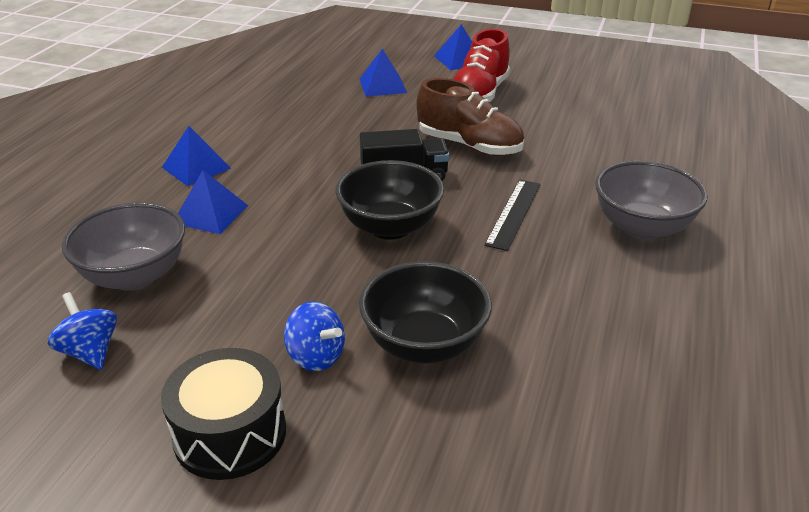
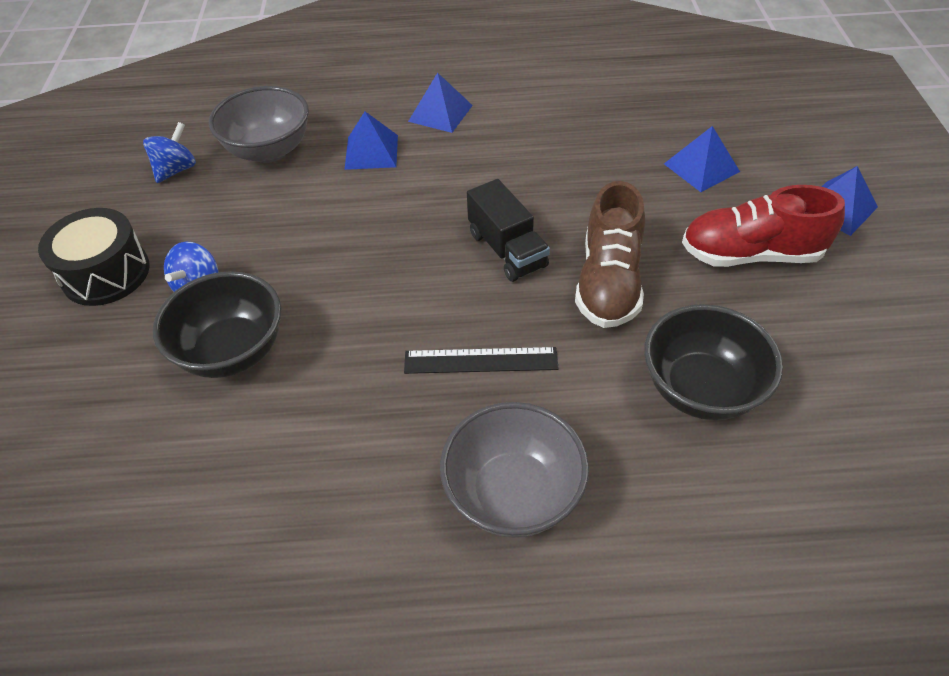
camera: 70 degrees right, 15 degrees up
black bowl [335,160,444,240] -> black bowl moved to [644,304,783,420]

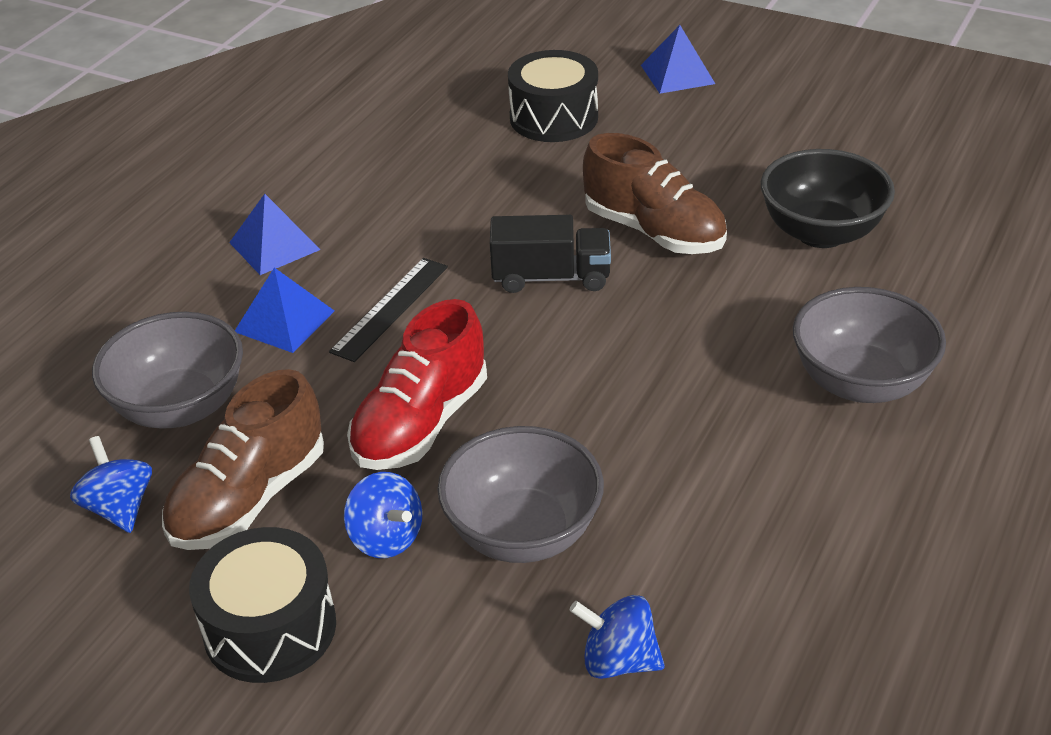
camera: 60 degrees left, 10 degrees down
black bowl [153,271,281,378] -> grey bowl [437,426,604,563]
black ruler [404,347,559,374] -> black ruler moved to [329,258,448,362]
blue pyramid [664,126,740,192] -> black drum [508,50,598,142]
red shoe [682,185,845,267] -> red shoe moved to [347,299,487,470]
none -> brown shoe [162,369,324,550]
none -> blue spinning top [569,595,665,679]

